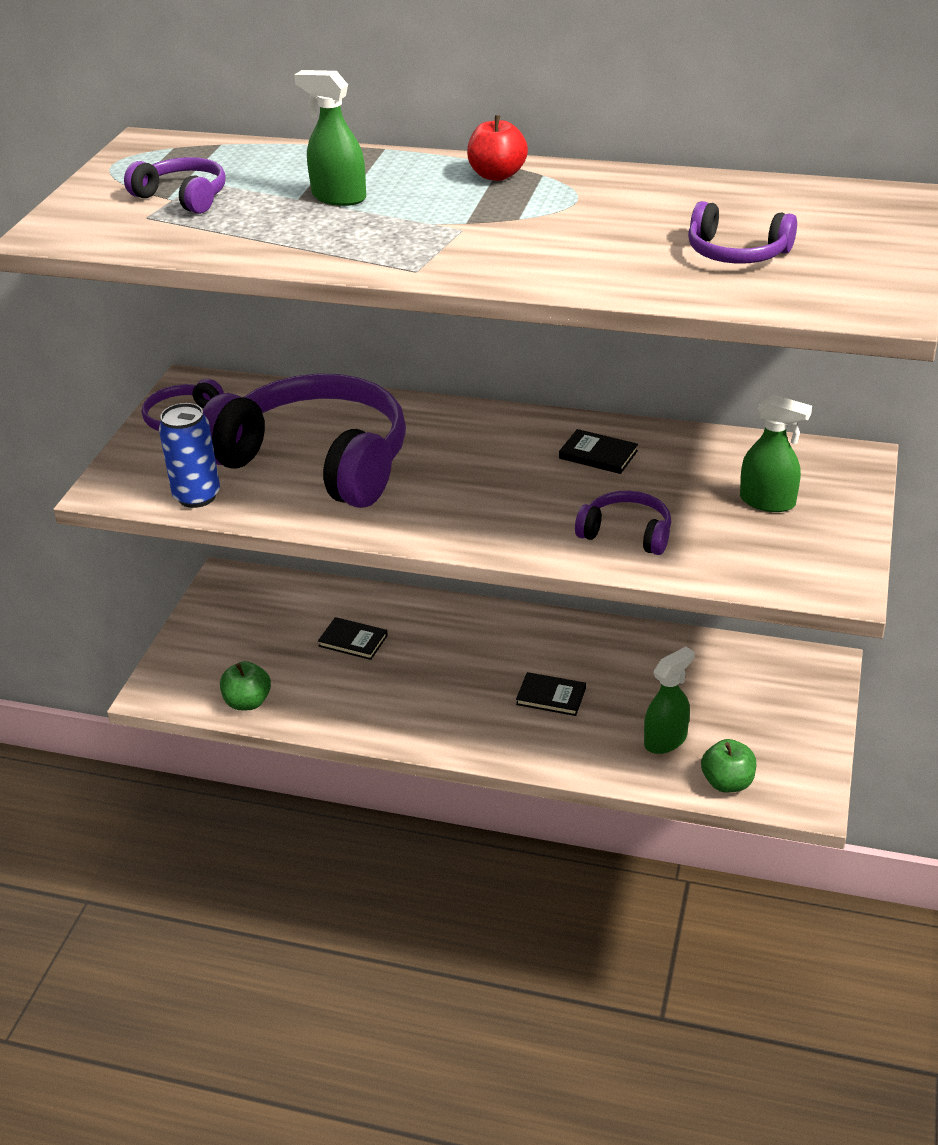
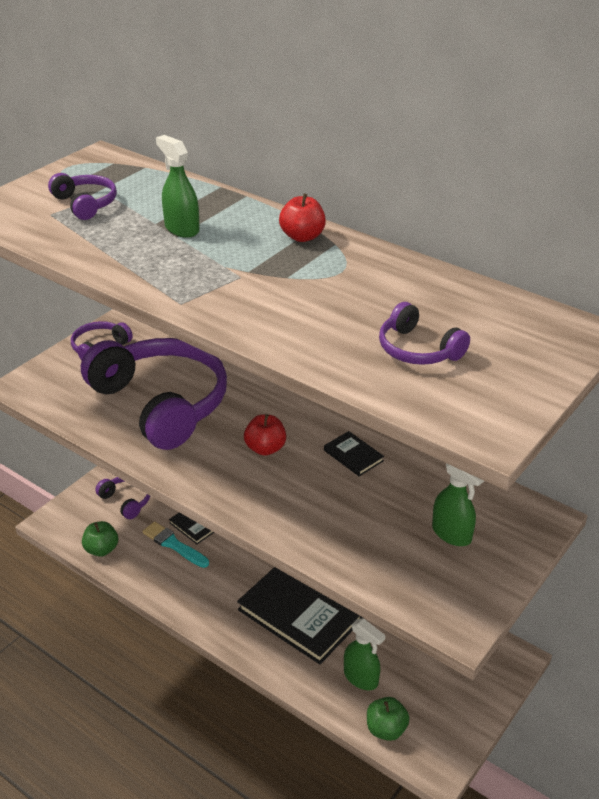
camera: 20 degrees right, 0 degrees up
blue can [159,403,220,508] -> none
black book [516,672,586,716] -> black book [237,567,363,664], size x2.28
purple headphones [575,491,671,555] -> purple headphones moved to [95,477,150,519]
green spray bottle [644,646,694,754] -> green spray bottle turned 60 degrees clockwise [344,618,385,690]
none -> turquoise brush [142,521,209,568]
none -> red apple [244,414,286,456]

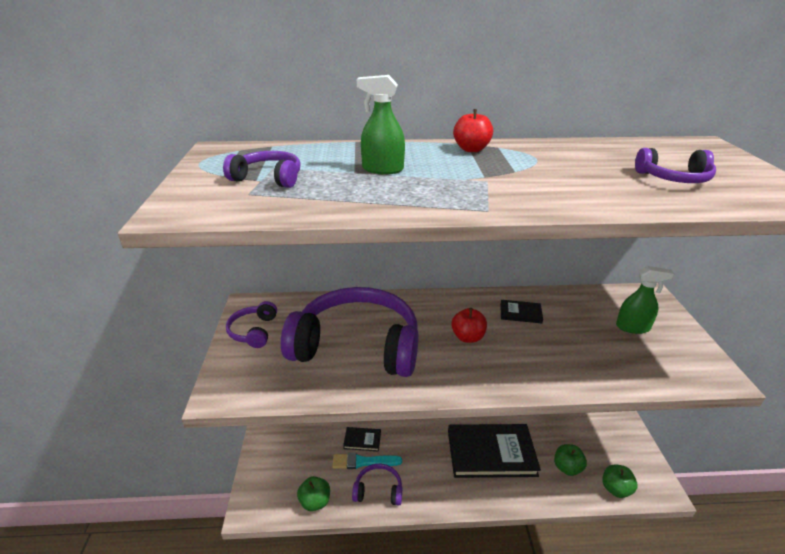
camera: 40 degrees left, 5 degrees down
purple headphones [95,477,150,519] -> purple headphones moved to [352,464,402,506]
green spray bottle [344,618,385,690] -> green apple [554,444,587,476]

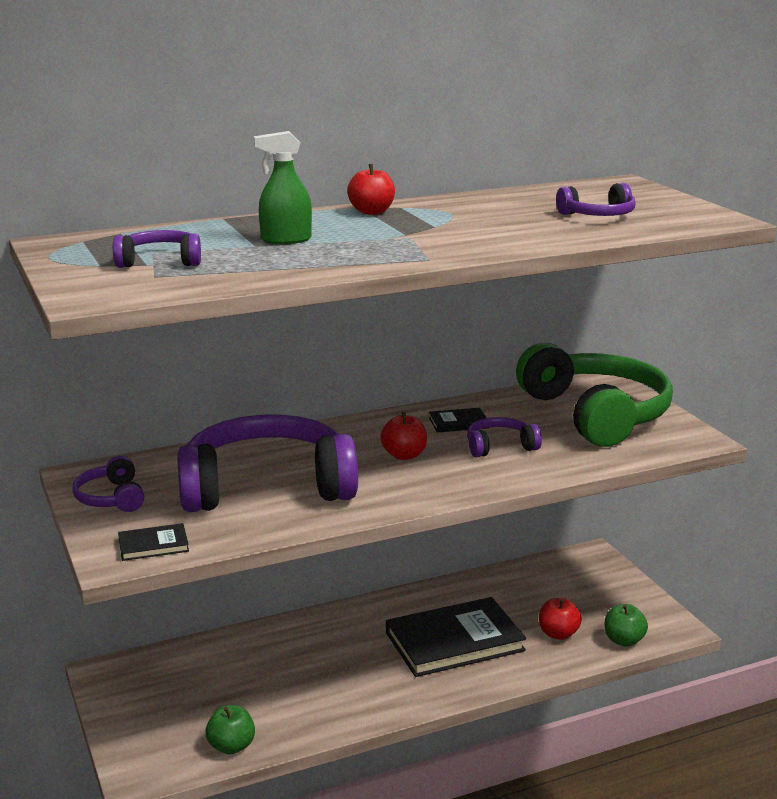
camera: 20 degrees left, 10 degrees down
turquoise brush [333,453,402,469] -> none
black book [343,427,381,451] -> black book moved to [118,523,189,561]
purple headphones [352,464,402,506] -> purple headphones moved to [467,417,542,457]
green apple [554,444,587,476] -> red apple [539,598,582,640]
green spray bottle [616,266,674,334] -> green headphones [516,343,673,447]

